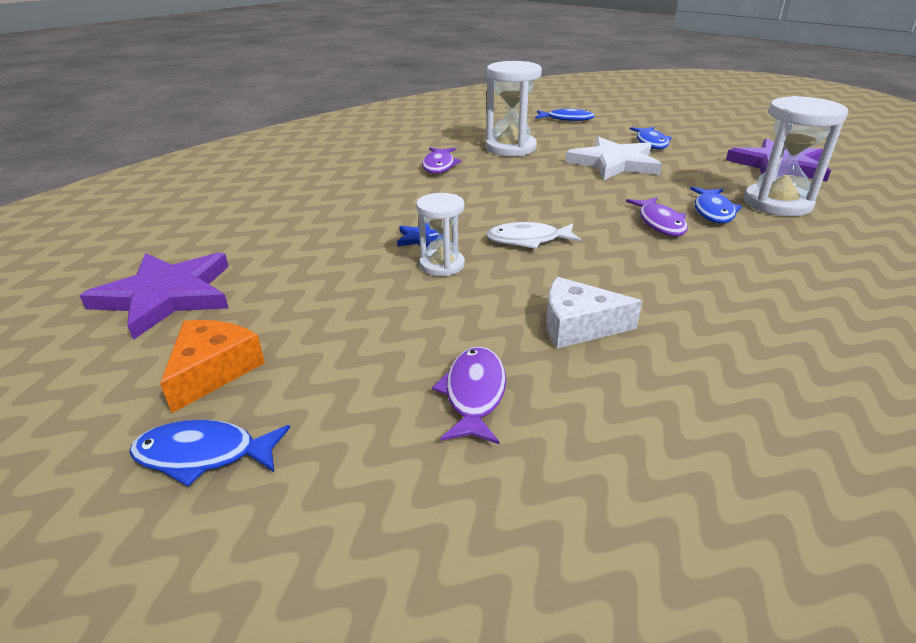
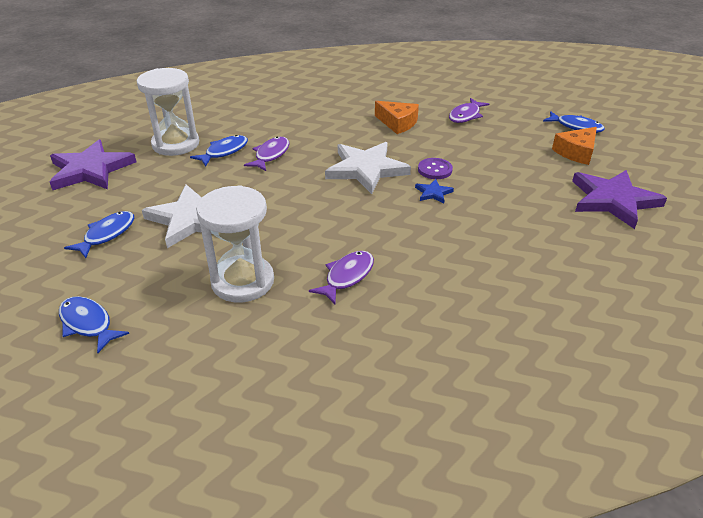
camera: 150 degrees left, 5 degrees up
white hourglass [416,193,465,276] -> purple button [418,158,453,179]
white fish [486,222,581,249] -> white star [325,142,411,194]
white cheese [546,277,642,348] -> orange cheese [375,101,419,134]

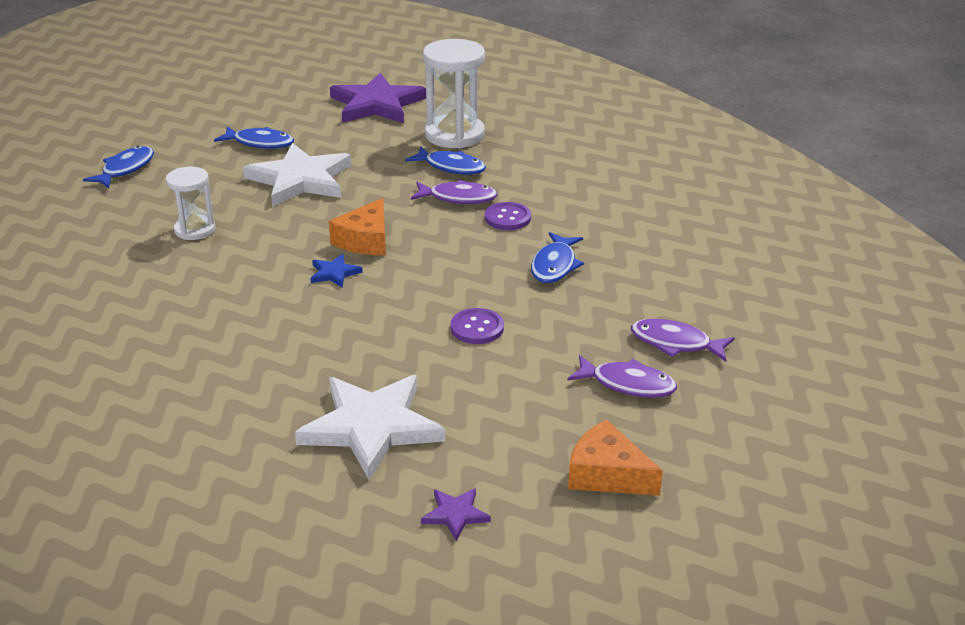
camera: 75 degrees right, 5 degrees down
white hourglass [196,185,274,302] -> white hourglass [166,167,216,240], size x0.59
purple fish [309,251,374,304] -> purple fish moved to [567,355,677,398]
white star [325,142,411,194] -> white star moved to [295,375,445,479]
orange cheese [375,101,419,134] -> orange cheese moved to [329,198,386,255]
blue star [415,179,454,204] -> blue star moved to [310,254,363,287]
blue fish [543,111,605,133] -> blue fish moved to [531,232,584,283]
purple star [572,170,667,229] -> purple star [421,488,491,541], size x0.43
none -> purple button [485,202,531,230]

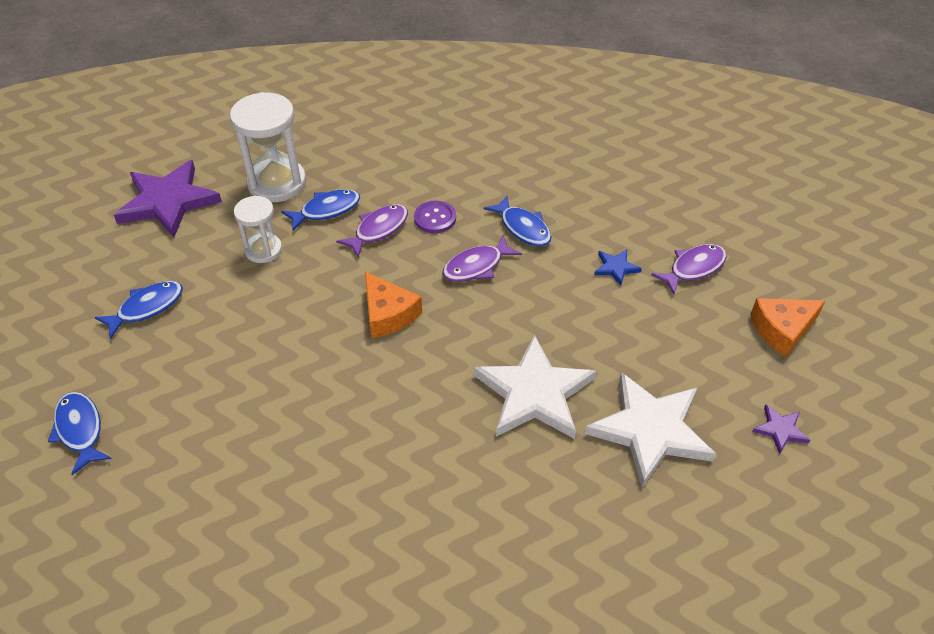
camera: 55 degrees left, 15 degrees up
white hourglass [166,167,216,240] -> white hourglass moved to [234,196,282,263]
white star [243,143,351,207] -> white star moved to [474,335,596,439]
blue star [310,254,363,287] -> blue star moved to [594,250,642,286]
purple button [451,308,504,344] -> none
purple fish [631,319,735,362] -> purple fish moved to [442,235,522,282]

